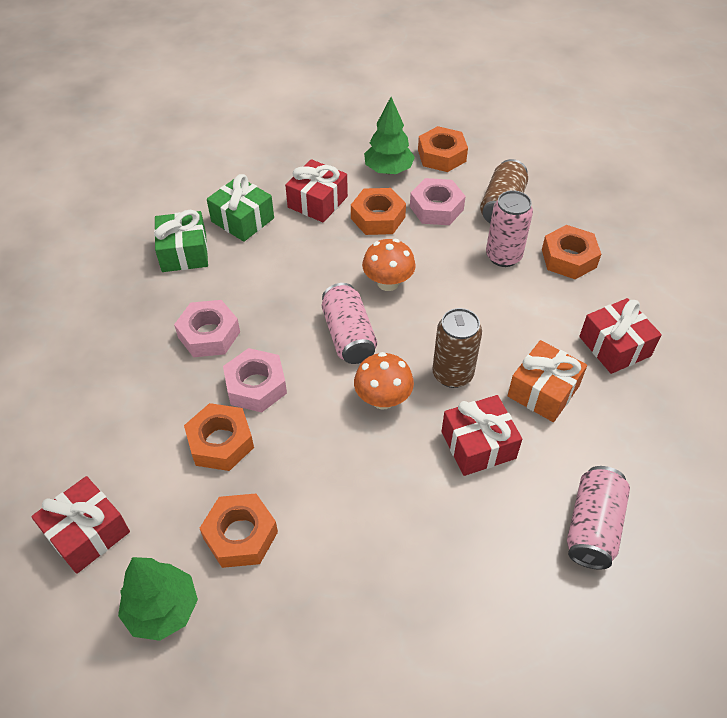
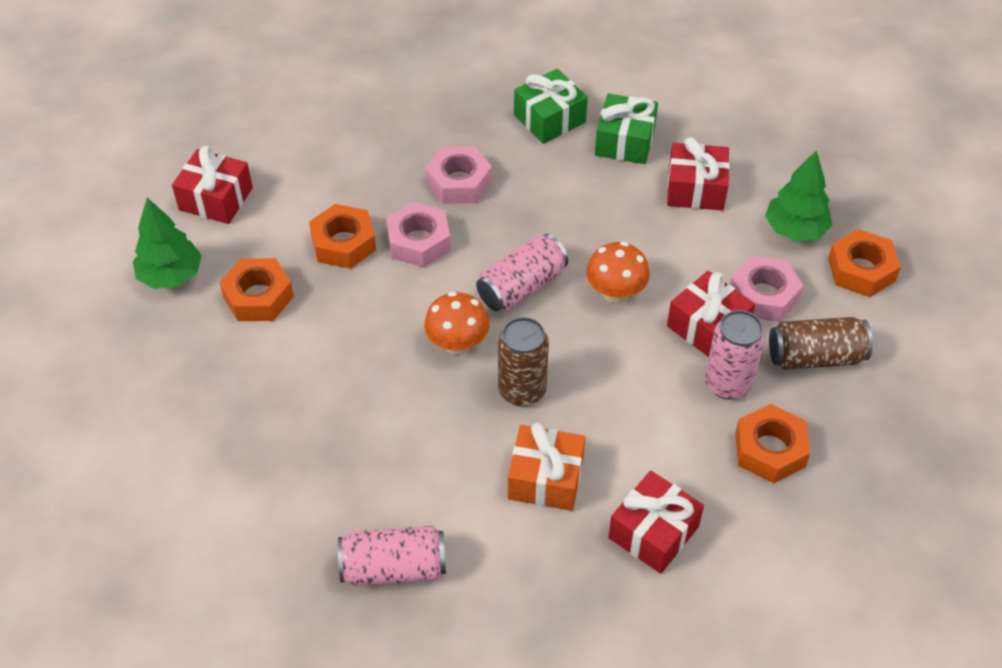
camera: 65 degrees right, 0 degrees up
orange nut [351,188,406,235] -> none
red gift [442,395,522,476] -> red gift moved to [667,271,755,357]

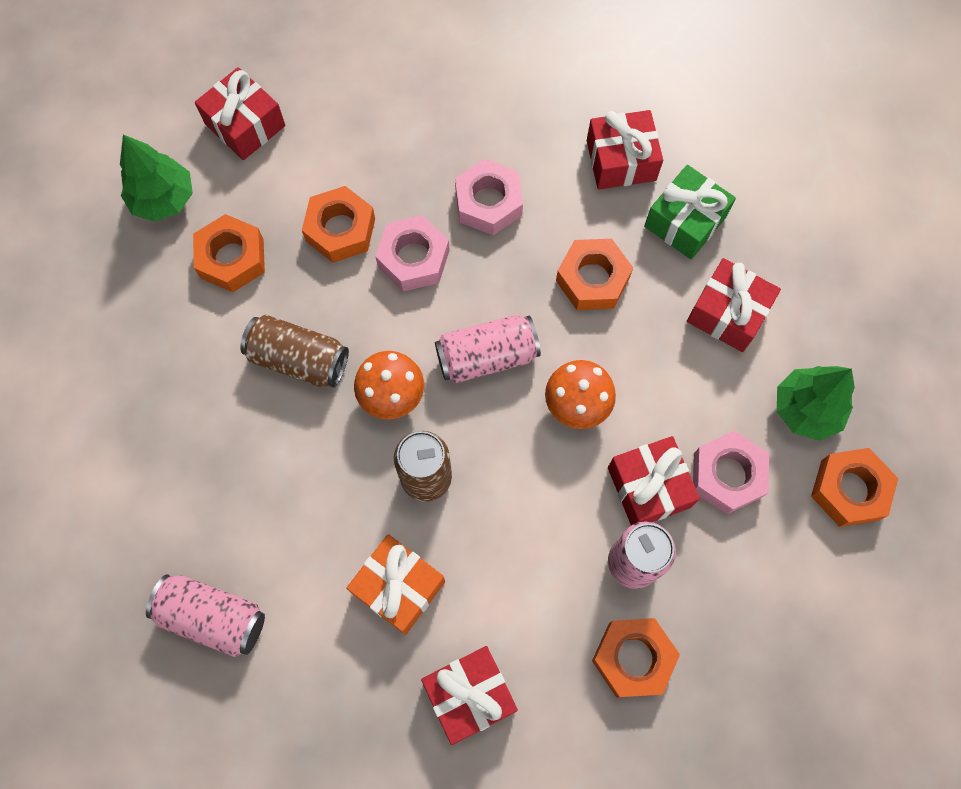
camera: 25 degrees right, 20 degrees up
green gift [514,69,588,144] -> red gift [587,110,663,190]
brown can [769,317,873,370] -> brown can moved to [240,315,349,388]
none -> orange nut [556,239,633,310]

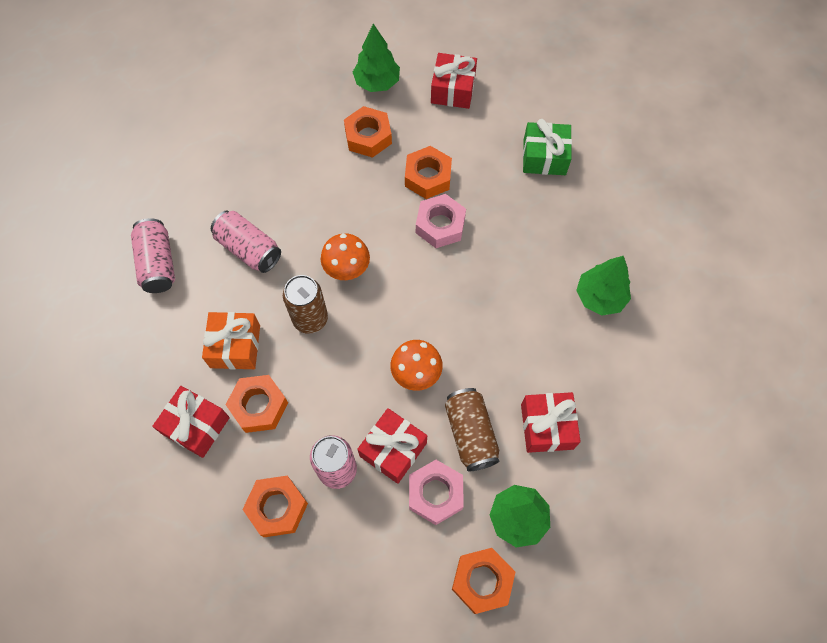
camera: 55 degrees right, 5 degrees down
brown can [240,315,349,388] -> brown can moved to [445,388,499,471]
pink can [435,315,541,383] -> pink can moved to [211,211,281,273]
pink nut [455,159,523,235] -> none
orange nut [556,239,633,310] -> orange nut moved to [226,375,288,433]
red gift [587,110,663,190] -> green tree [576,256,631,315]
green gift [644,165,736,259] -> green gift moved to [523,119,572,175]

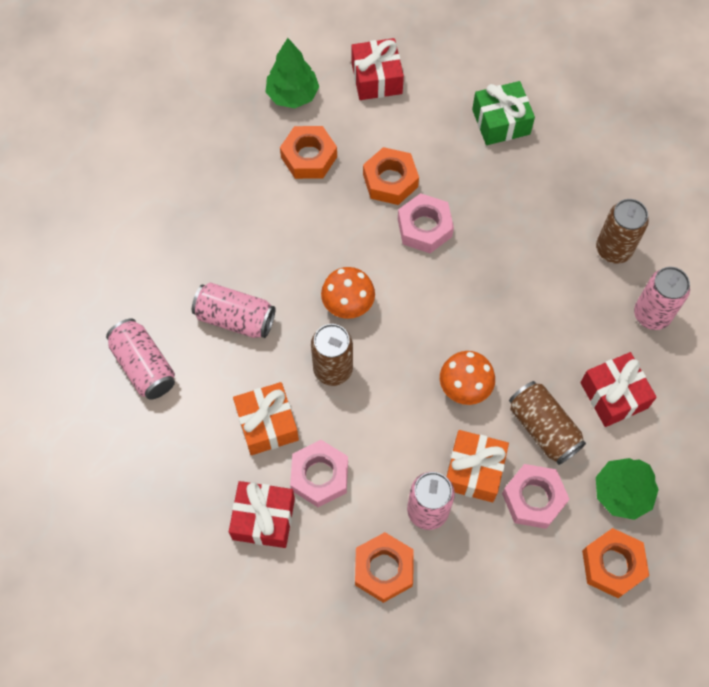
camera: 20 degrees left, 0 degrees up
orange nut [226,375,288,433] -> pink nut [290,440,348,507]
red gift [357,408,427,484] -> orange gift [446,430,509,502]
green tree [576,256,631,315] -> brown can [596,199,649,263]
none -> pink can [634,267,690,330]

